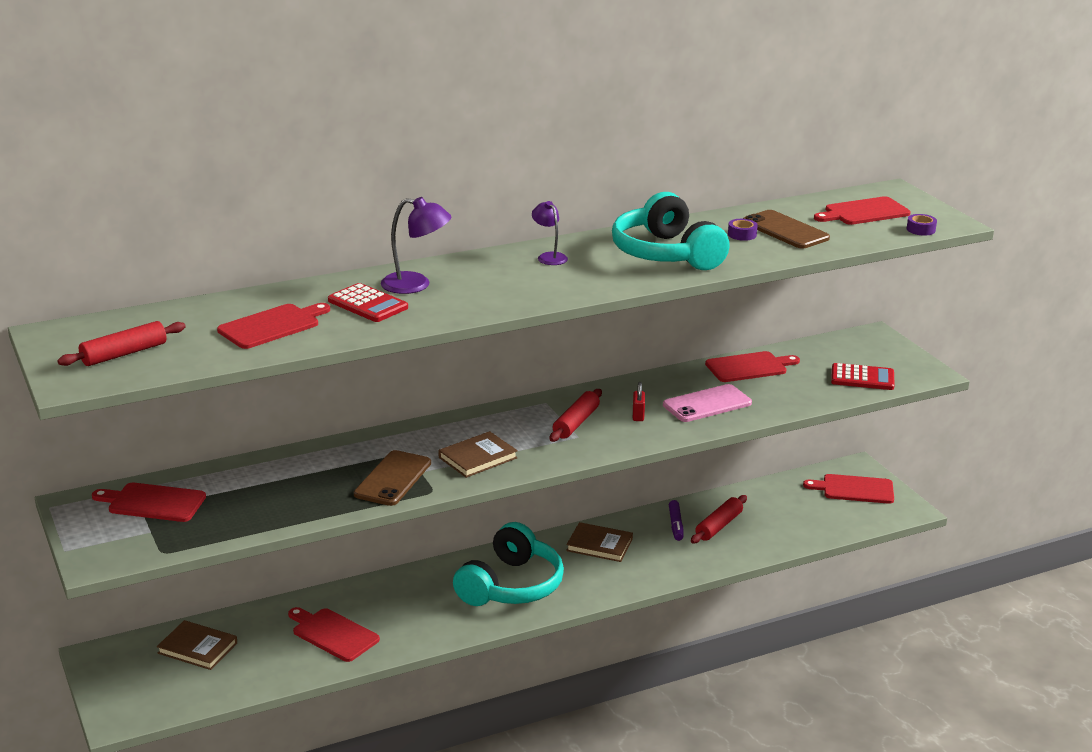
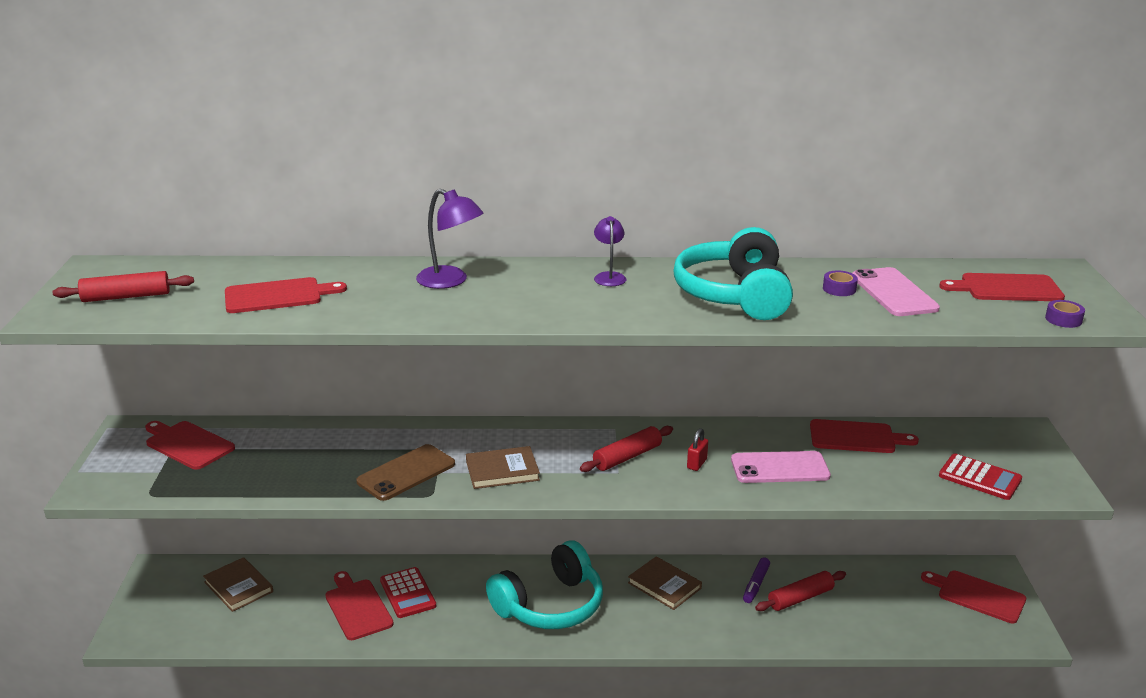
camera: 25 degrees right, 0 degrees up
red calculator [328,283,408,322] -> red calculator moved to [380,567,436,618]
brown phone [743,210,830,249] -> pink phone [852,267,940,316]

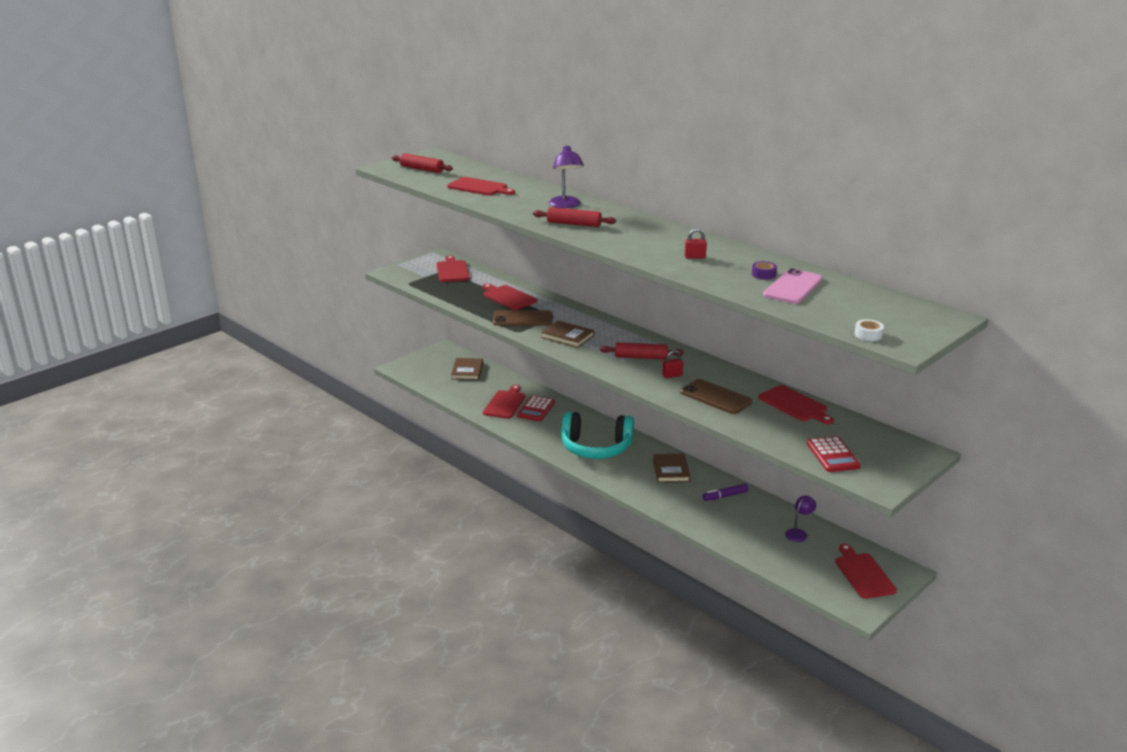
camera: 45 degrees right, 0 degrees up
purple lamp [594,216,626,286] -> purple lamp moved to [785,495,816,542]
turquoise headphones [673,227,793,320] -> red padlock [685,228,707,259]
pink phone [731,451,831,483] -> brown phone [680,379,752,414]
red rolling pin [755,571,846,611] -> red rolling pin moved to [533,207,616,227]
red cutting board [939,273,1065,301] -> red cutting board moved to [482,284,537,310]
purple tape [1045,300,1085,328] -> white tape [854,319,884,341]

